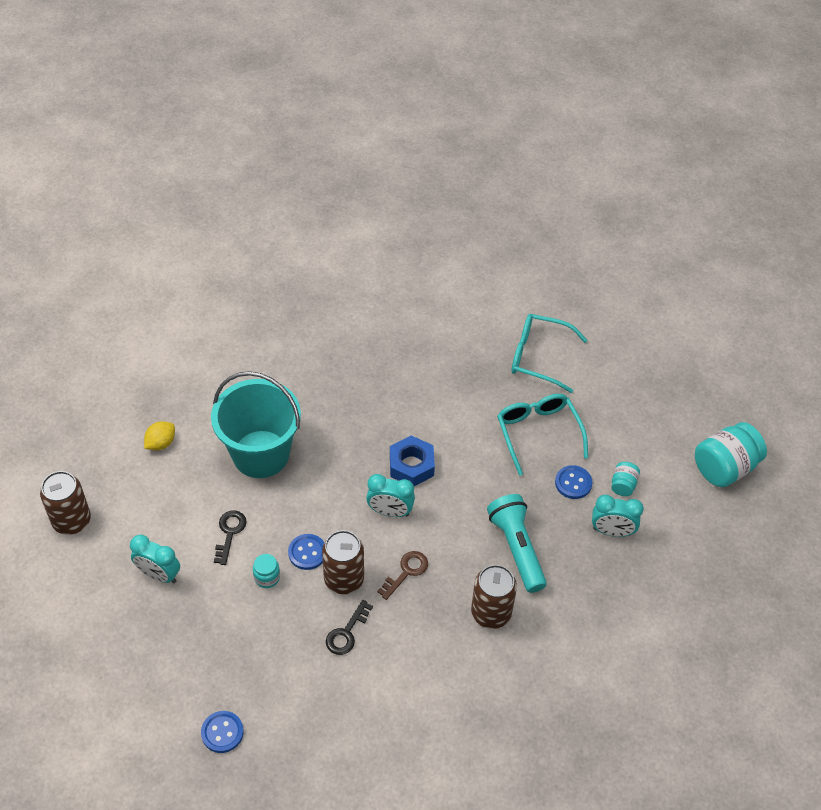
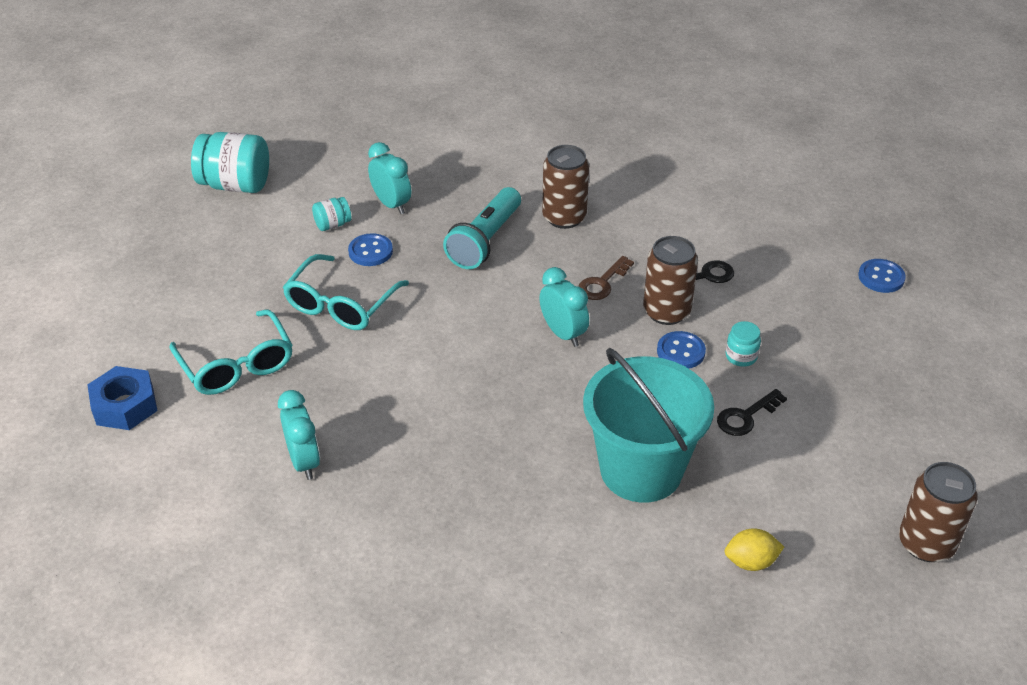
camera: 135 degrees left, 10 degrees down
turquoise clock [130,535,180,583] -> turquoise clock moved to [278,390,320,480]
brown key [377,551,428,600] -> brown key turned 45 degrees counterclockwise [578,256,634,300]
blue nut [390,435,435,486] -> blue nut moved to [87,366,158,430]

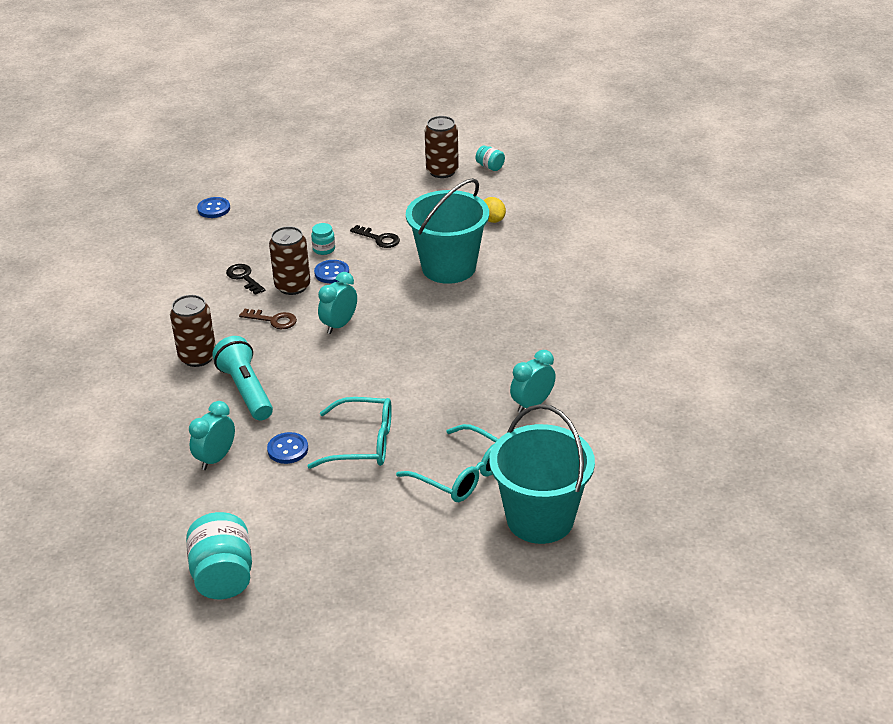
camera: 110 degrees left, 5 degrees down
blue nut [87,366,158,430] -> turquoise bucket [489,404,595,544]
turquoise glasses [169,310,292,395] -> turquoise glasses turned 90 degrees clockwise [396,424,498,502]
turquoise jar [312,197,351,231] -> turquoise jar moved to [476,146,505,171]
turquoise flashlight [443,187,521,269] -> turquoise flashlight turned 120 degrees counterclockwise [212,336,273,420]

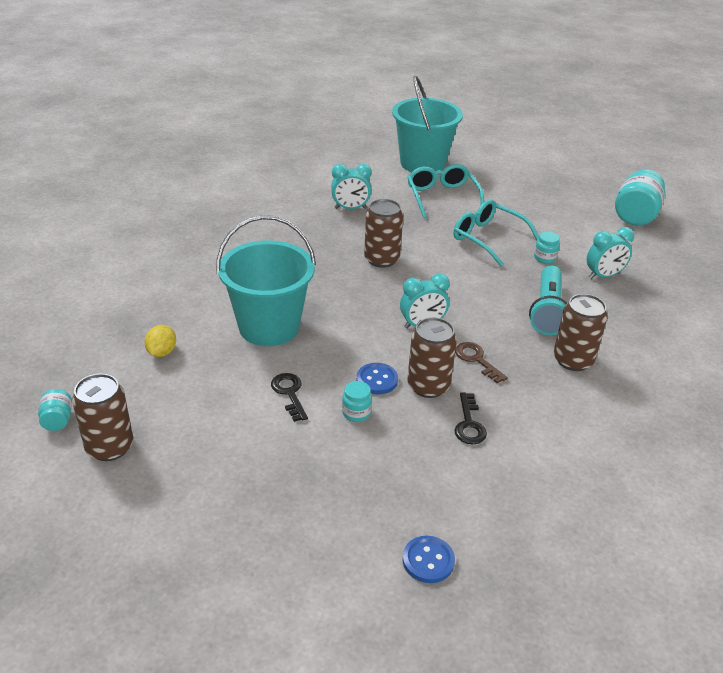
camera: 145 degrees left, 0 degrees up
blue button [267,432,308,464] -> turquoise jar [534,231,560,264]
none -> brown can [364,199,403,268]

